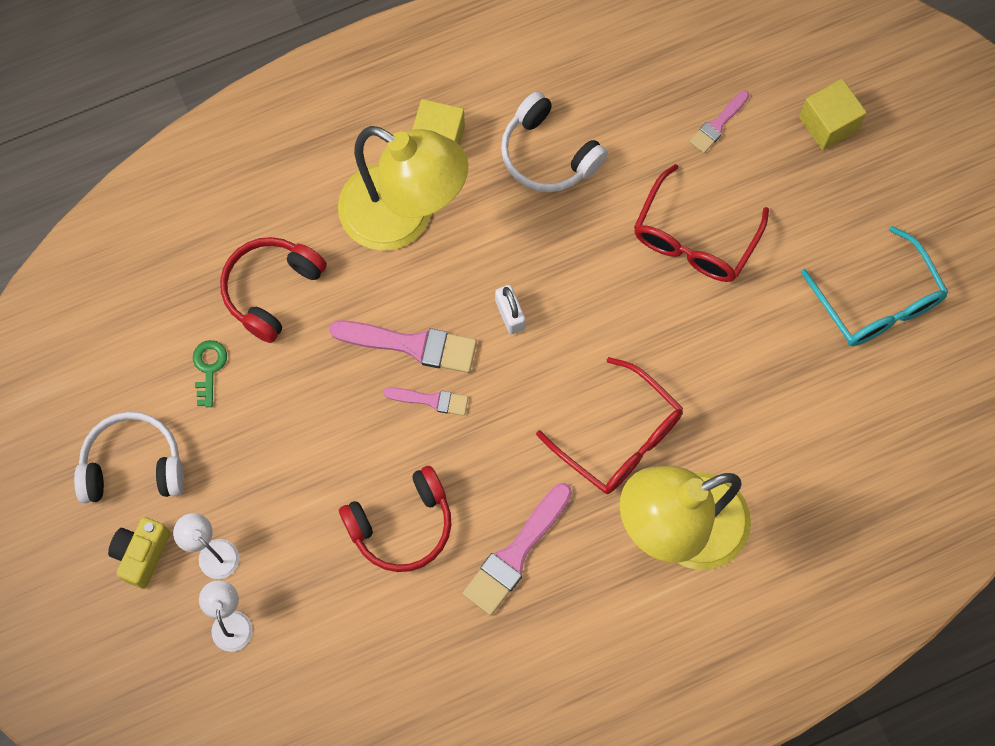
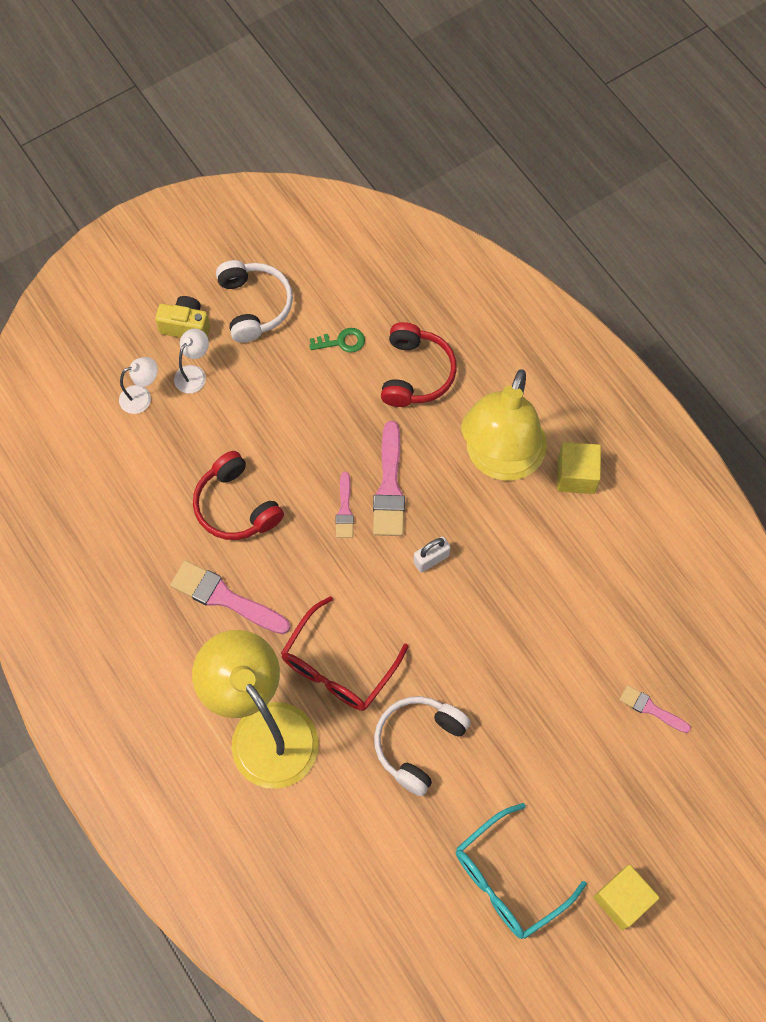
camera: 80 degrees right, 5 degrees down
red headphones [220,237,327,343] -> red headphones turned 75 degrees clockwise [381,322,457,407]
white headphones [501,91,608,192] -> white headphones moved to [374,696,471,796]
red glasses [634,164,769,282] -> none
yellow cube [799,79,867,150] -> yellow cube moved to [593,865,660,930]

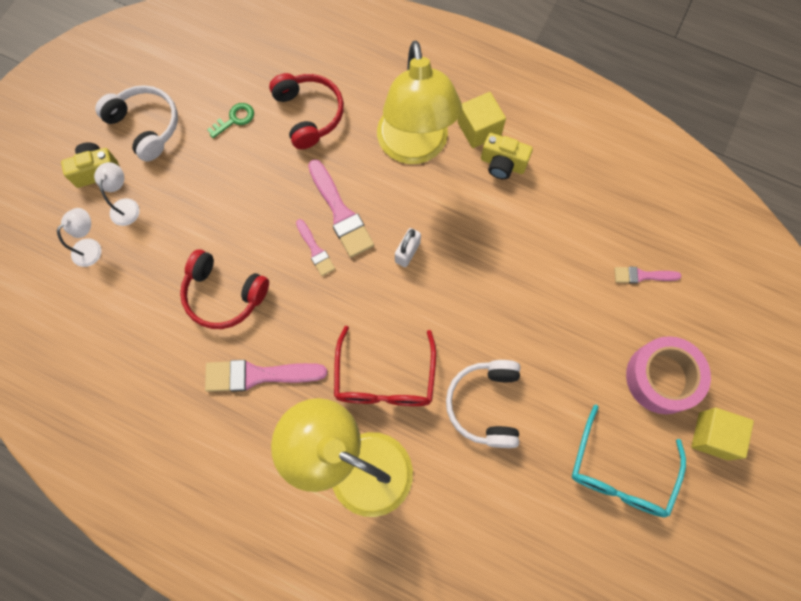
camera: 30 degrees left, 5 degrees up
none -> yellow camera [481,133,533,179]
none -> pink tape [626,336,711,414]

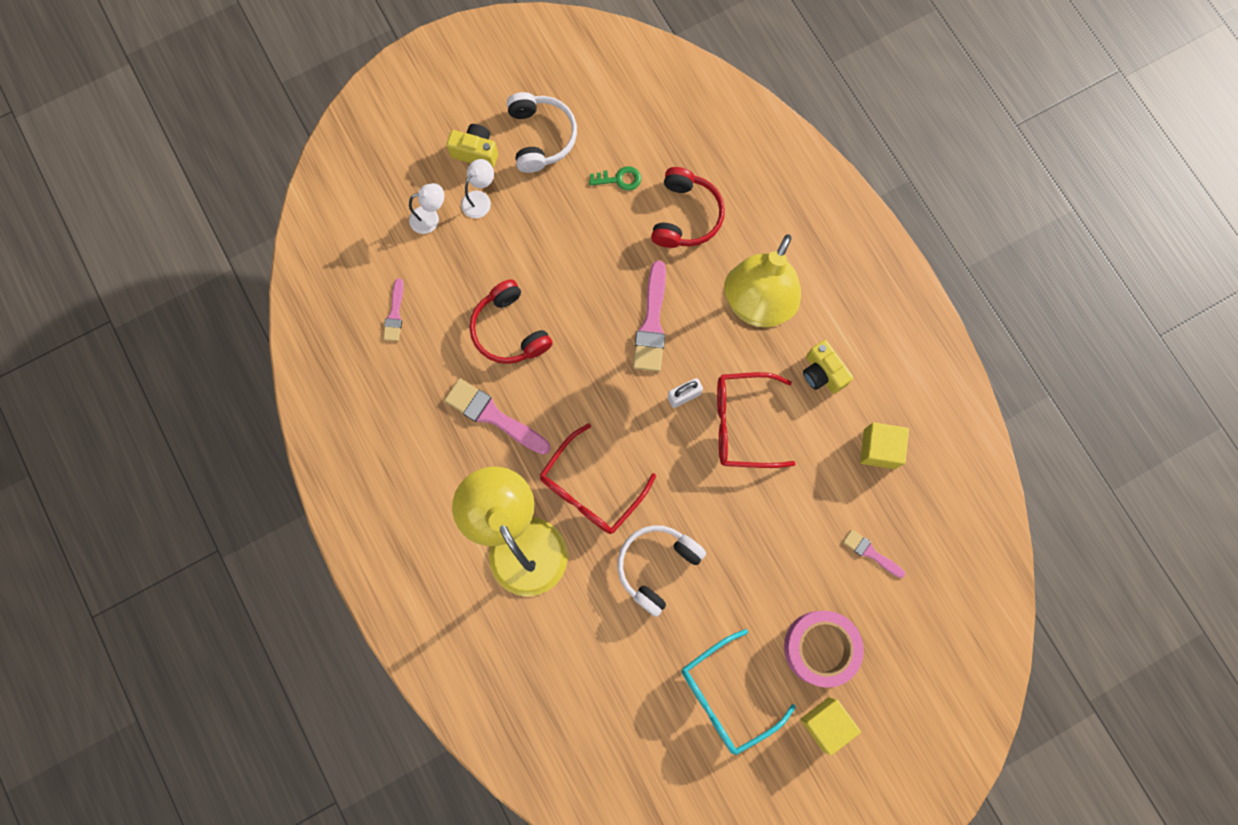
camera: 35 degrees right, 5 degrees up
pink brush [296,219,335,276] -> pink brush moved to [383,278,404,341]
yellow cube [458,92,506,148] -> yellow cube moved to [860,422,909,469]
none -> red glasses [717,372,796,468]

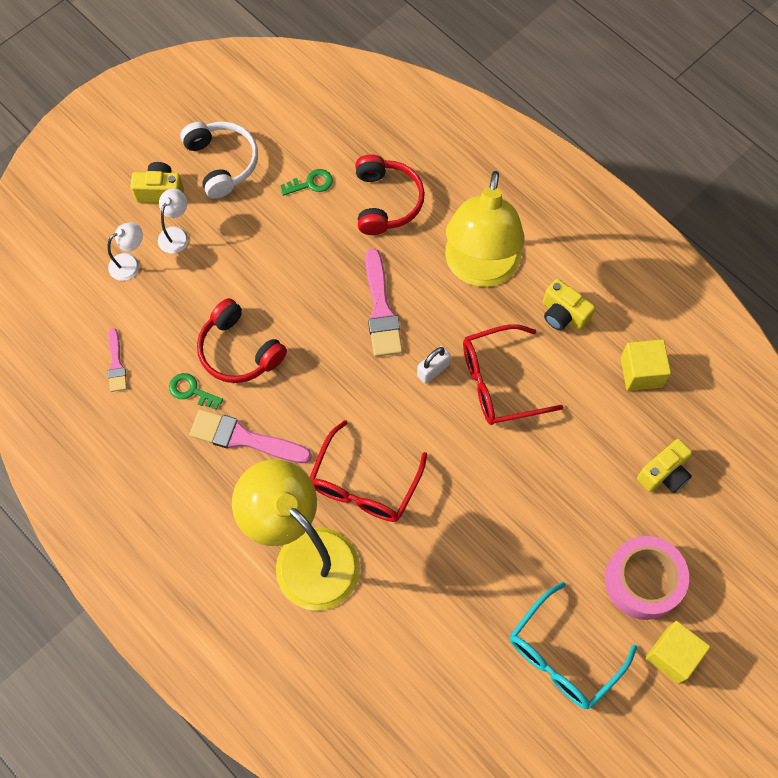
camera: 15 degrees left, 10 degrees down
white headphones [617,525,706,617] -> none
pink brush [843,530,905,578] -> yellow camera [637,439,692,493]
none -> green key [169,373,223,410]

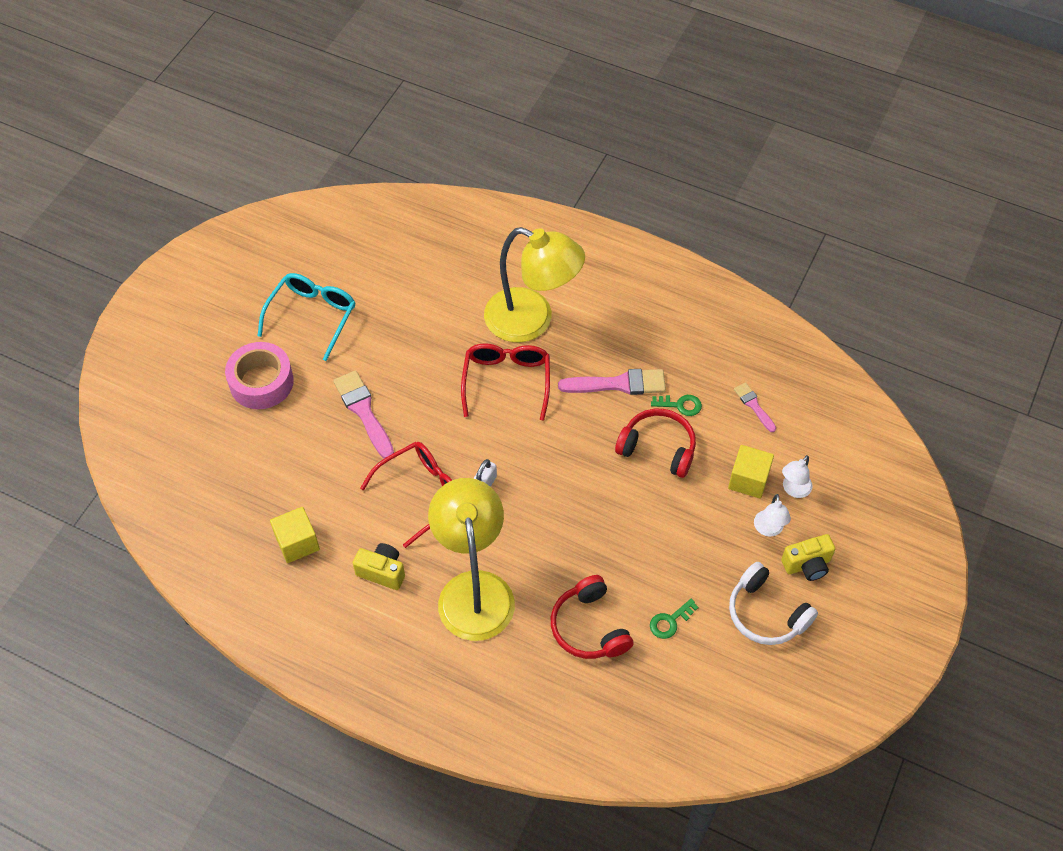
camera: 160 degrees right, 10 degrees down
pink brush [366,248,403,357] -> pink brush moved to [333,370,394,459]
yellow camera [637,439,692,493] -> none
yellow cube [645,621,710,684] -> yellow cube moved to [728,445,774,499]

